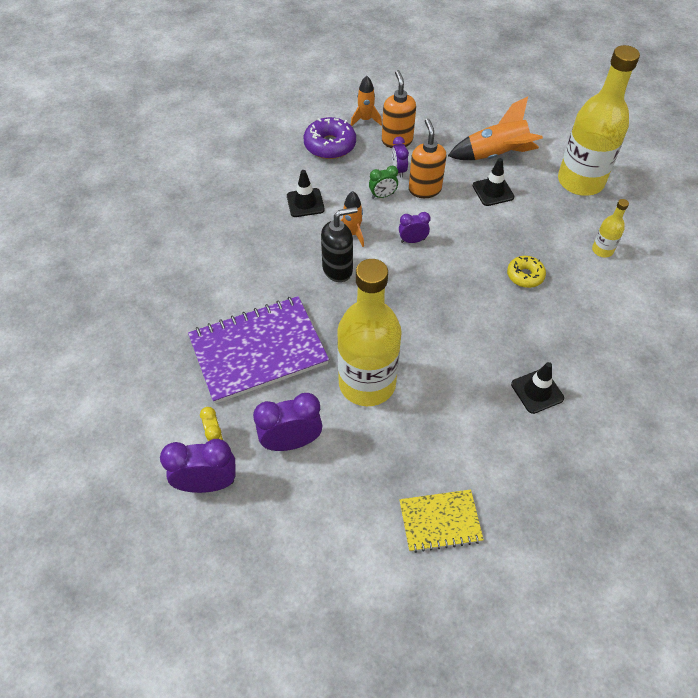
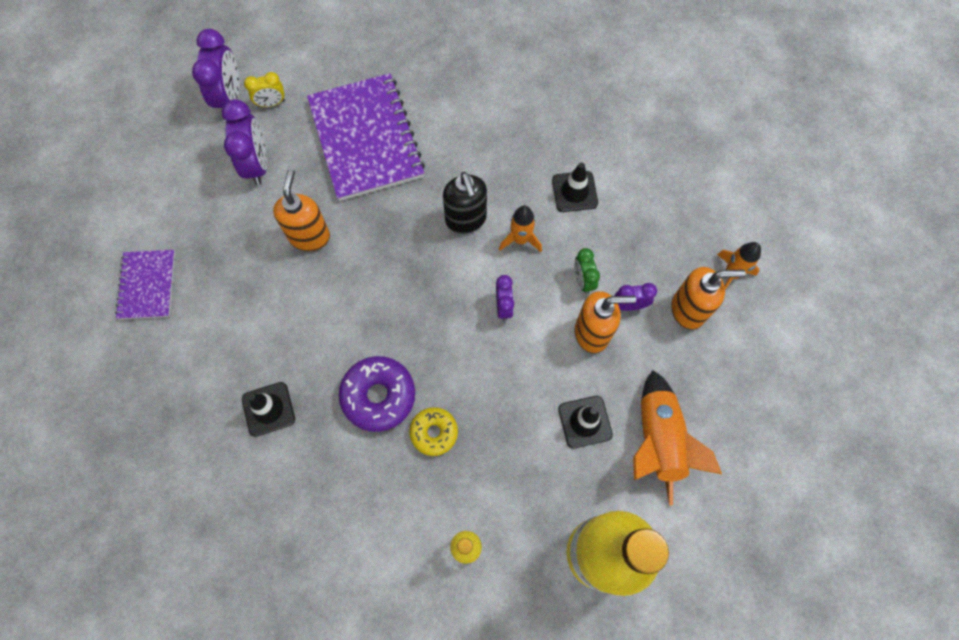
camera: 95 degrees right, 15 degrees up
purple donut [304,117,356,159] -> purple donut moved to [339,356,415,432]
yellow bottle [337,259,402,406] -> orange soap dispenser [273,169,330,251]
yellow notebook [399,489,484,553] -> purple notebook [115,250,175,319]

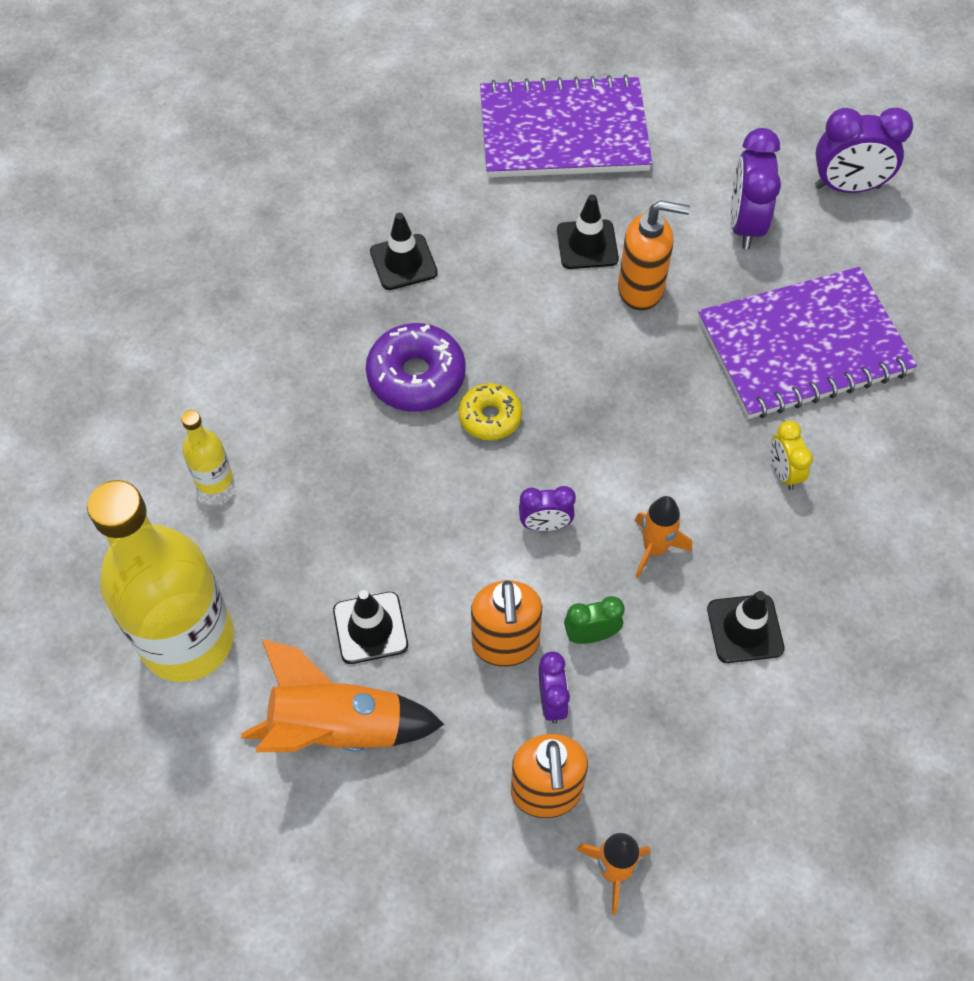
camera: 90 degrees right, 10 degrees down
purple notebook [115,250,175,319] -> purple notebook [480,74,652,178], size x1.85
purple clock [222,99,267,185] -> purple clock turned 105 degrees clockwise [731,128,781,249]
yellow clock [244,72,285,107] -> yellow clock moved to [770,420,813,490]
yellow donut [409,407,458,456] -> yellow donut moved to [458,383,522,440]
black soap dispenser [443,172,487,234] -> none
none -> black traffic cone [557,194,619,269]

